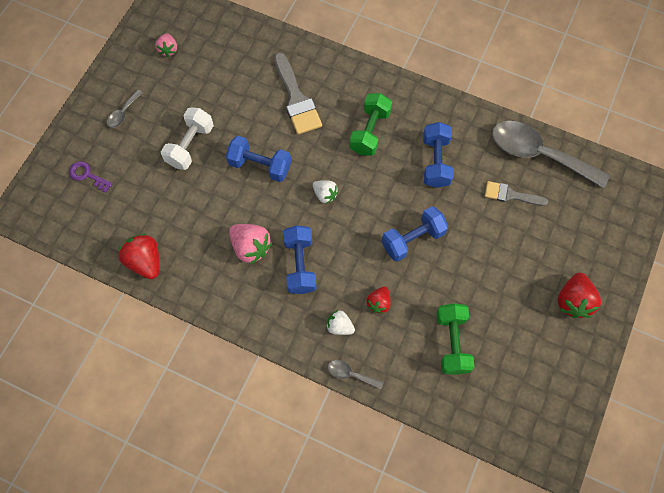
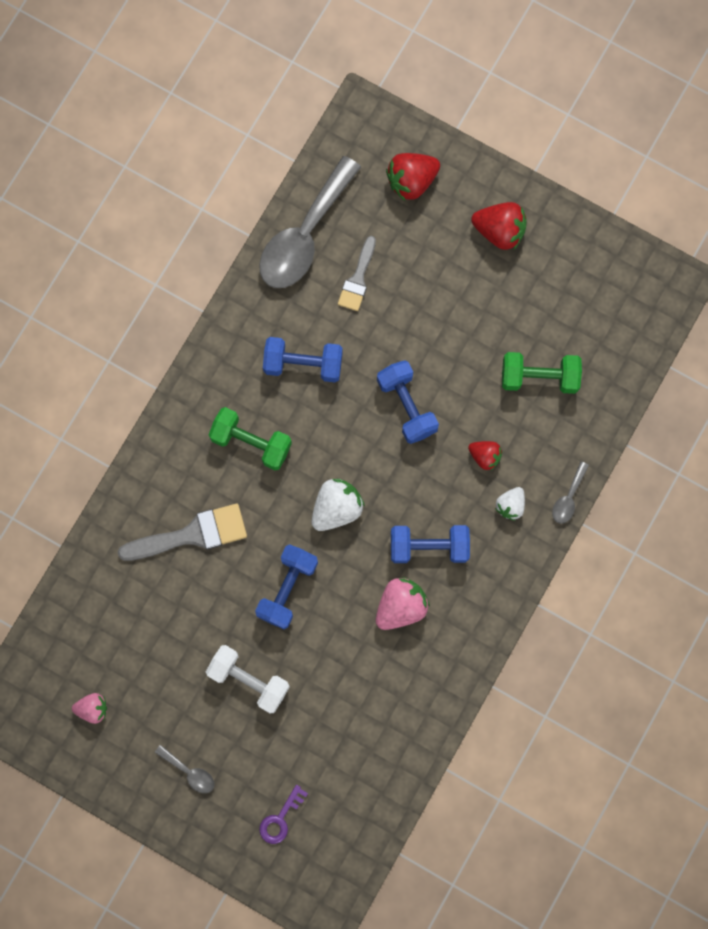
camera: 85 degrees left, 10 degrees up
red strawberry [118,234,159,279] -> red strawberry moved to [386,153,440,201]
white strawberry [313,180,338,204] -> white strawberry [312,479,365,531], size x1.64

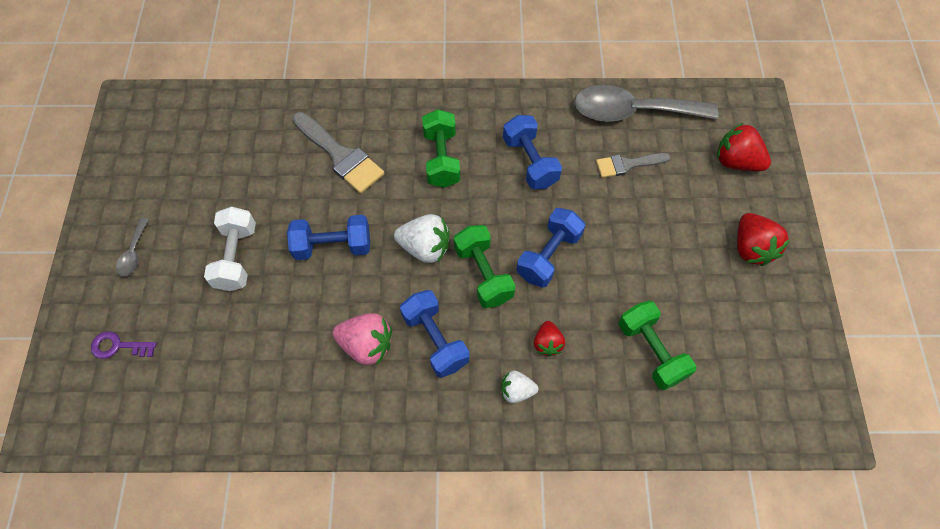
camera: 60 degrees right, 15 degrees down
pink strawberry [72,693,107,724] -> none
grey spoon [552,461,589,524] -> none
none -> green dumbbell [454,225,516,308]

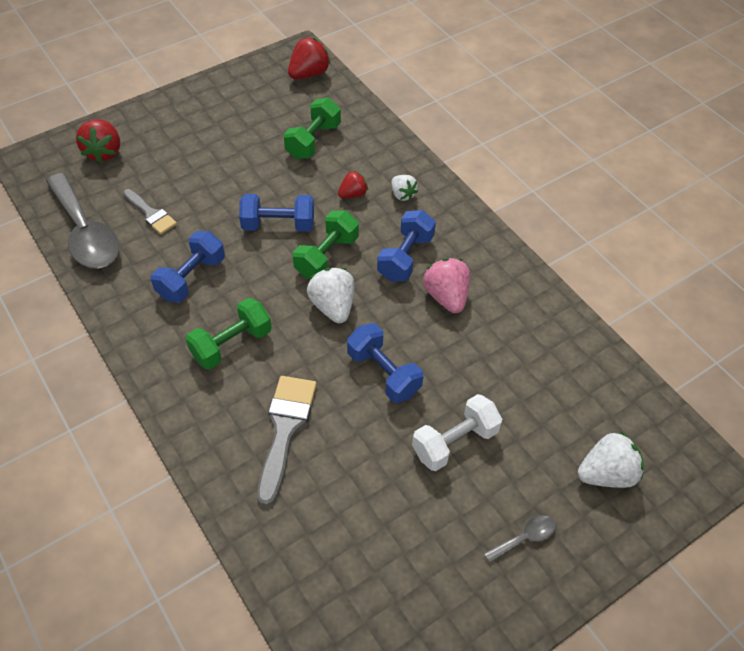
camera: 125 degrees left, 10 degrees down
purple key [91,331,157,359] -> white strawberry [578,432,644,488]
red strawberry [737,213,790,266] -> red strawberry moved to [288,38,331,79]

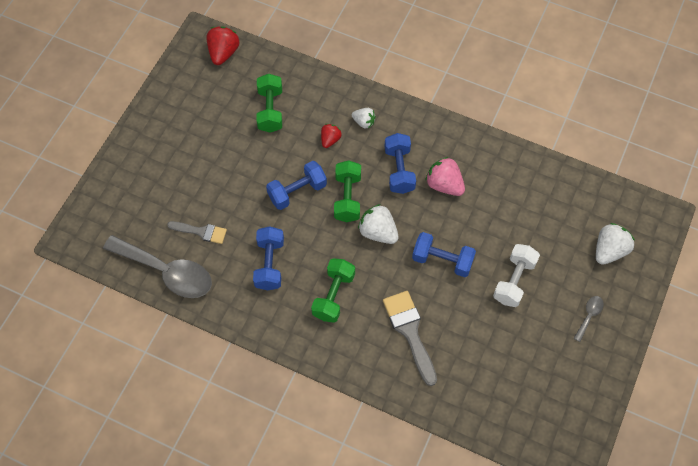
camera: 30 degrees left, 10 degrees up
red strawberry [76,119,120,163] -> none

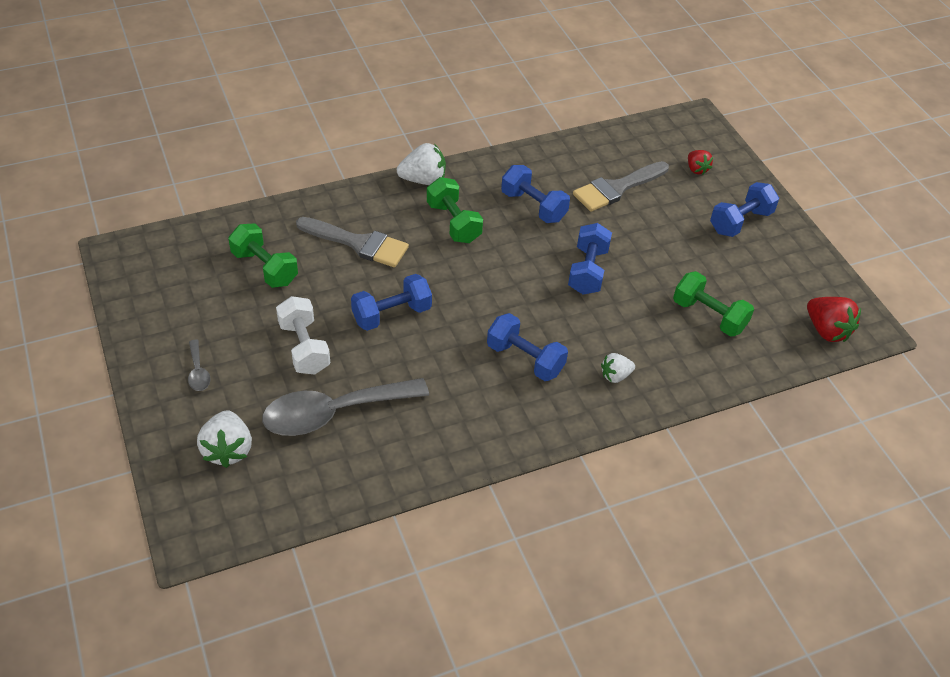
camera: 130 degrees right, 15 degrees down
grey spoon [103,235,212,298] -> grey spoon moved to [262,378,429,436]
grey brush [167,221,227,244] -> grey brush [573,161,669,212], size x1.60
red strawberry [321,124,342,148] -> red strawberry moved to [688,150,713,175]
green dumbbell [334,160,361,222] -> green dumbbell moved to [228,223,298,288]
white strawberry [358,204,399,244] -> white strawberry moved to [397,143,446,185]
pink strawberry [425,157,465,196] -> none
none -> blue dumbbell [710,182,779,237]

